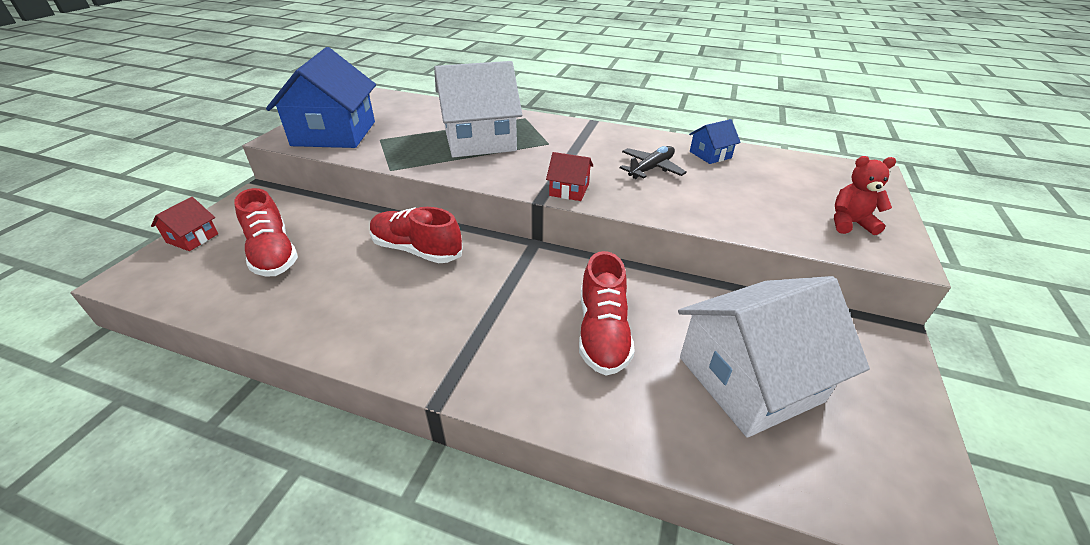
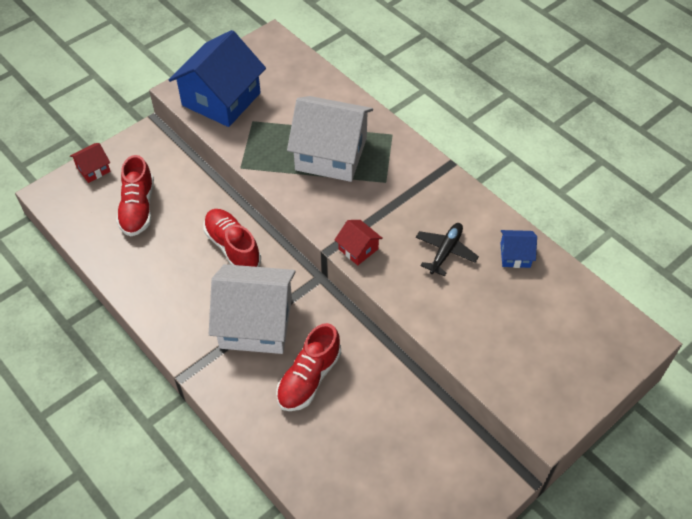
camera: 30 degrees right, 15 degrees up
black plane [620,146,687,179] -> black plane turned 45 degrees counterclockwise [416,223,479,276]
white house [678,276,870,438] -> white house moved to [209,264,296,354]
red teddy bear [834,156,896,235] -> none

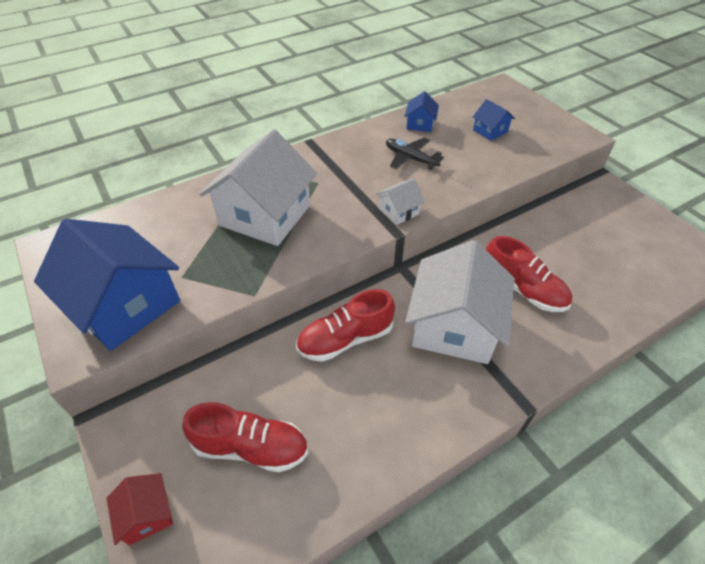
camera: 80 degrees left, 5 degrees down
red house [335,220,383,265] -> white house [376,179,425,225]
none -> blue house [473,99,515,141]

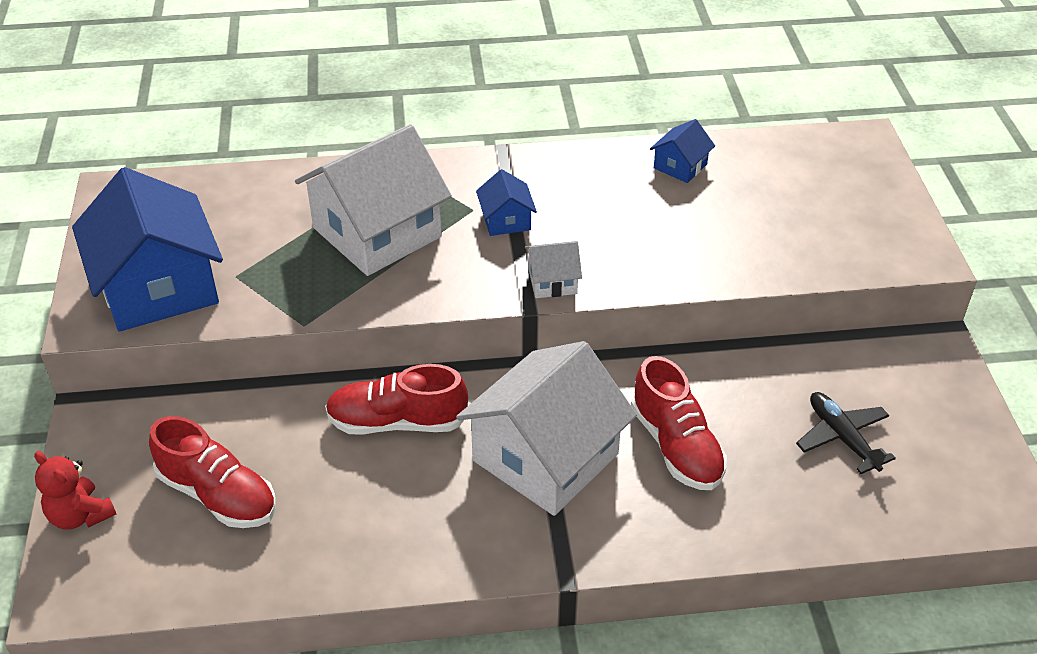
camera: 25 degrees right, 5 degrees down
red house [106,473,173,545] -> red teddy bear [34,451,116,530]
black plane [386,138,444,170] -> black plane moved to [796,392,896,474]
blue house [473,99,515,141] -> blue house moved to [476,169,537,236]

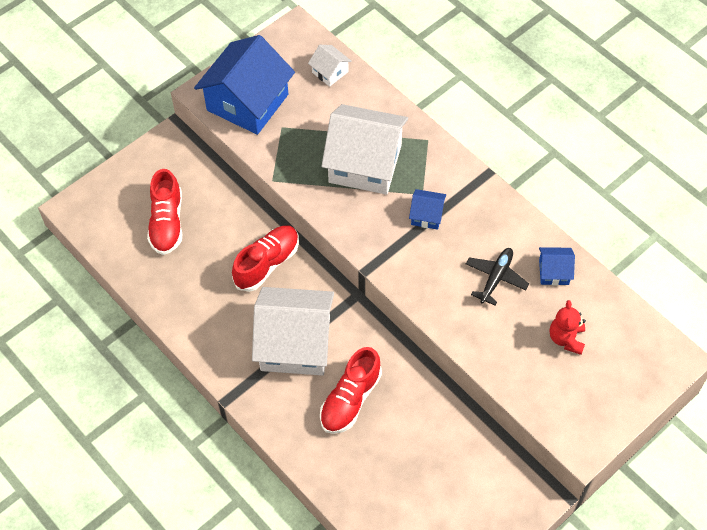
camera: 55 degrees right, 15 degrees up
red teddy bear [34,451,116,530] -> red teddy bear moved to [550,300,586,355]
red shoe [325,364,468,435] -> red shoe turned 75 degrees clockwise [232,225,299,292]
blue house [476,169,537,236] -> blue house turned 60 degrees clockwise [409,189,446,230]
white house [525,241,582,298] -> white house moved to [308,45,352,87]
black plane [796,392,896,474] -> black plane moved to [466,248,529,305]

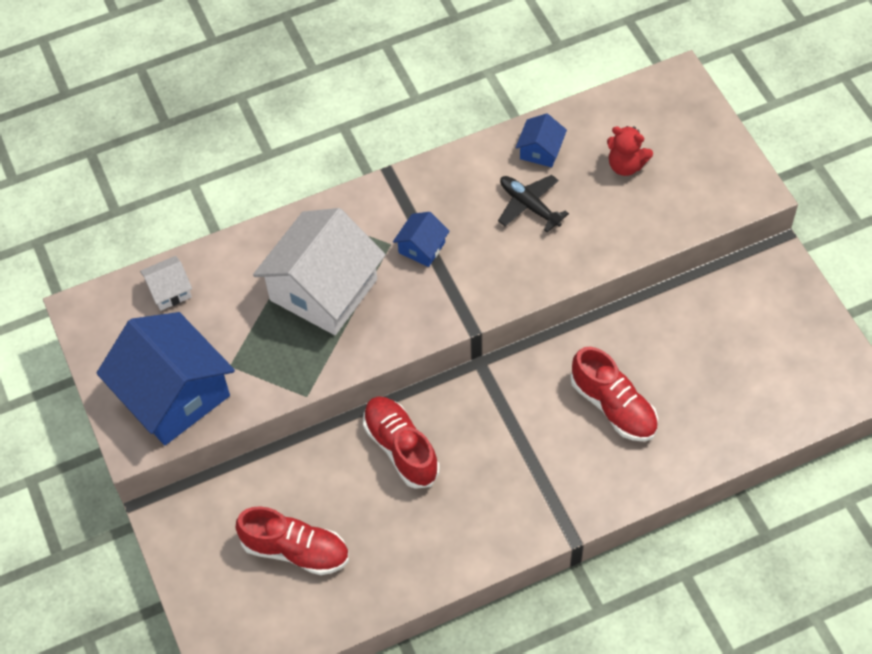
camera: 70 degrees left, 0 degrees up
white house [252,287,334,375] -> none

